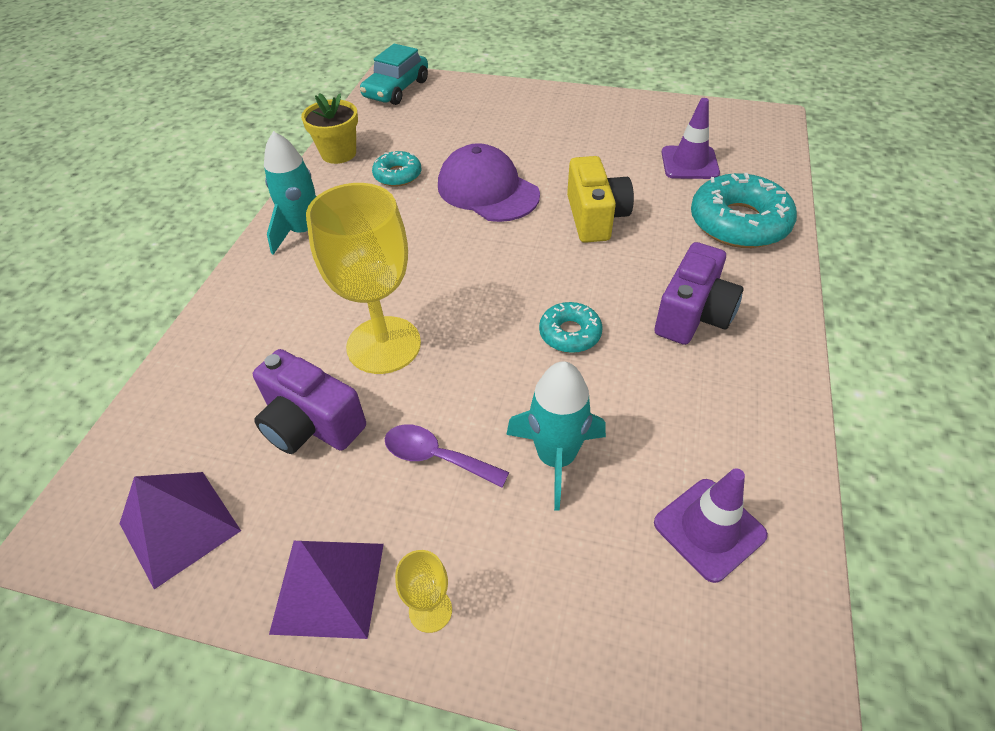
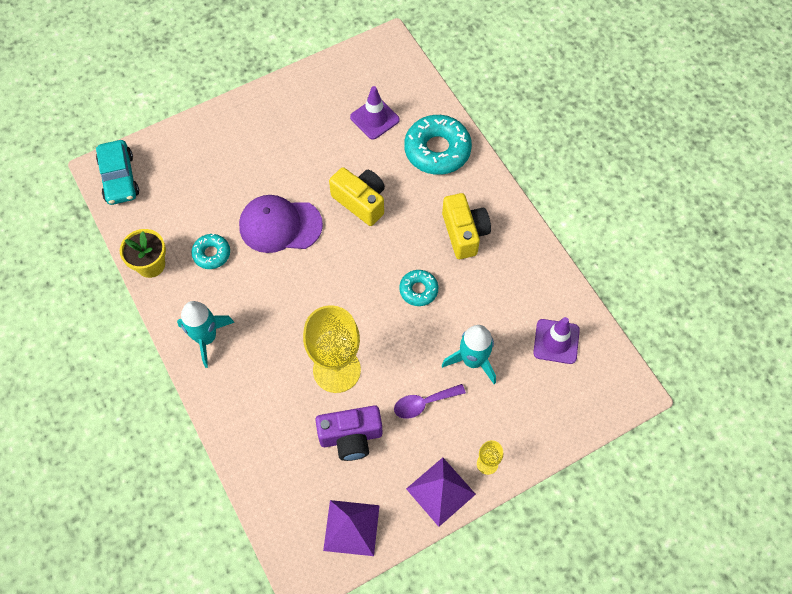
camera: 45 degrees left, 15 degrees up
purple camera [654,242,744,345] -> yellow camera [442,193,491,259]

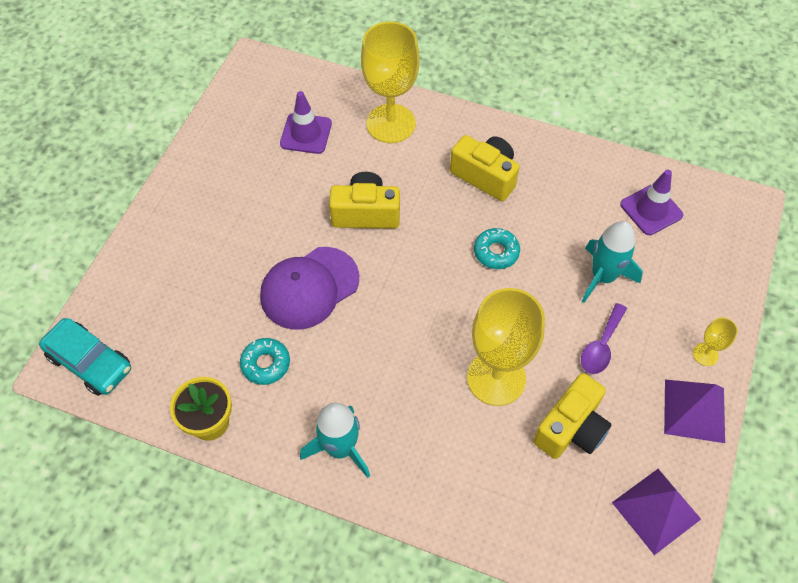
camera: 40 degrees left, 5 degrees down
purple camera [315,405,382,461] -> yellow camera [533,373,612,459]
turquoise donut [404,115,472,175] -> yellow goblet [361,22,420,143]

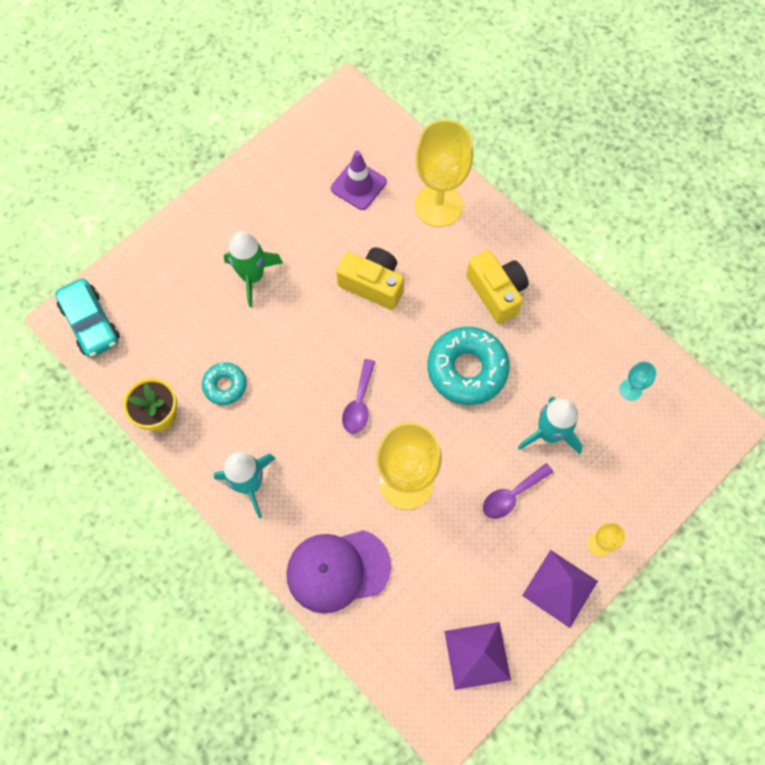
camera: 25 degrees right, 10 degrees up
purple cap [260,247,359,330] -> purple cap moved to [286,530,391,613]
turquoise donut [474,228,520,269] -> turquoise donut [427,327,510,405], size x1.85
yellow camera [533,373,612,459] -> none
purple traffic cone [620,170,683,235] -> turquoise goblet [620,361,657,400]
none -> green rocket [223,231,283,307]
none -> purple spoon [342,359,375,434]

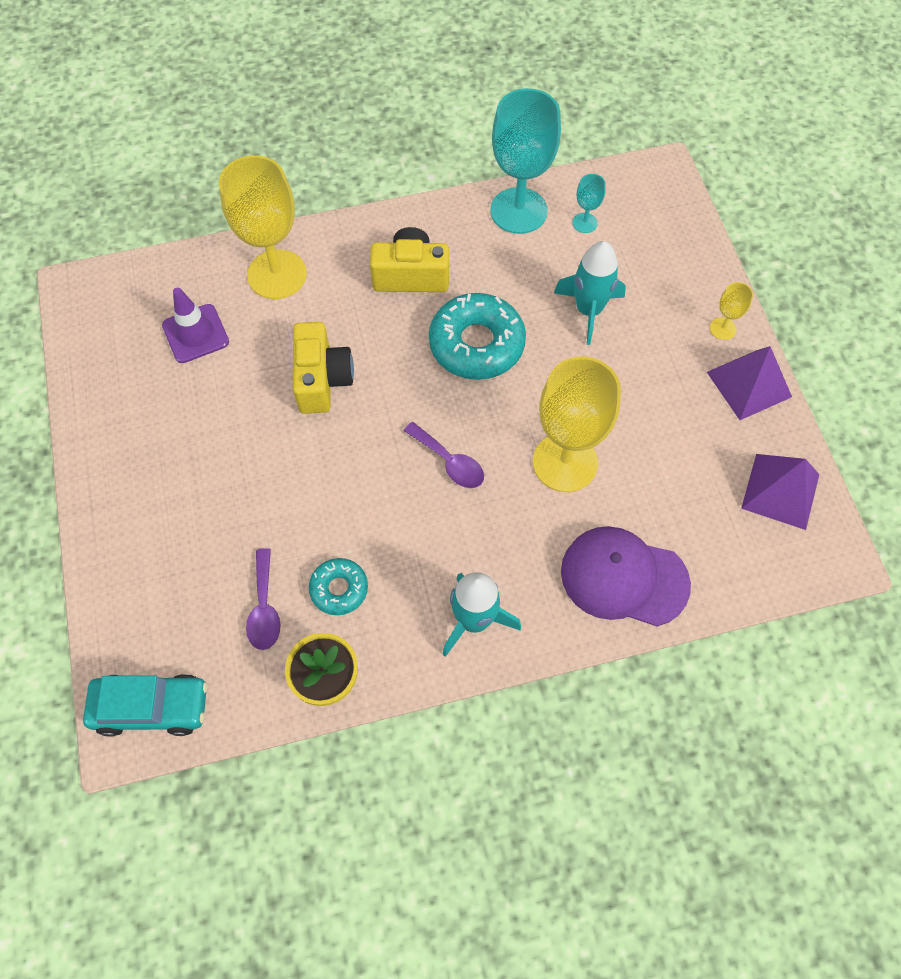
camera: 60 degrees left, 5 degrees down
green rocket [223,231,283,307] -> none
purple cap [286,530,391,613] -> purple cap turned 90 degrees clockwise [561,526,691,626]
yellow camera [336,247,404,310] -> yellow camera turned 120 degrees clockwise [293,322,354,414]
purple spoon [483,463,553,519] -> purple spoon moved to [246,548,281,650]
none -> turquoise goblet [490,88,561,234]

